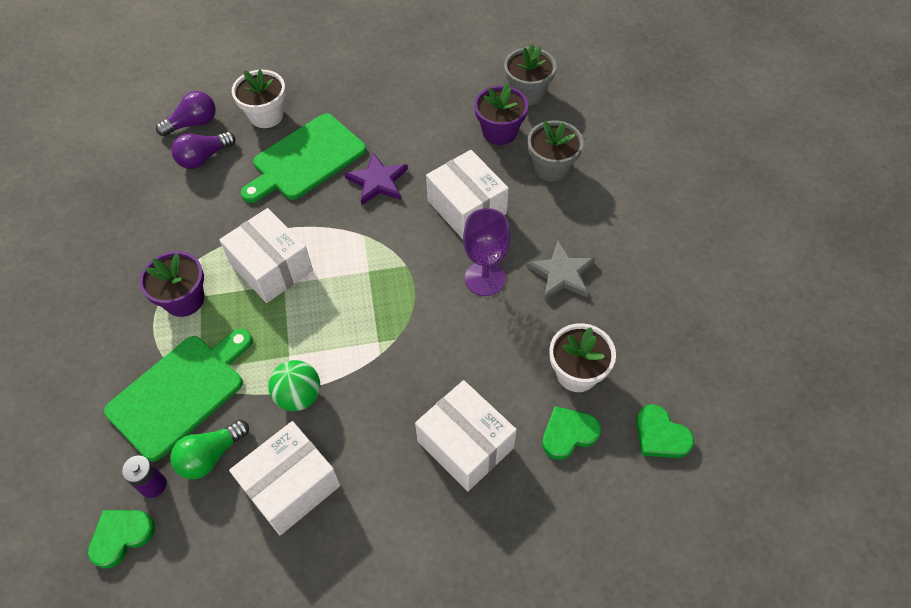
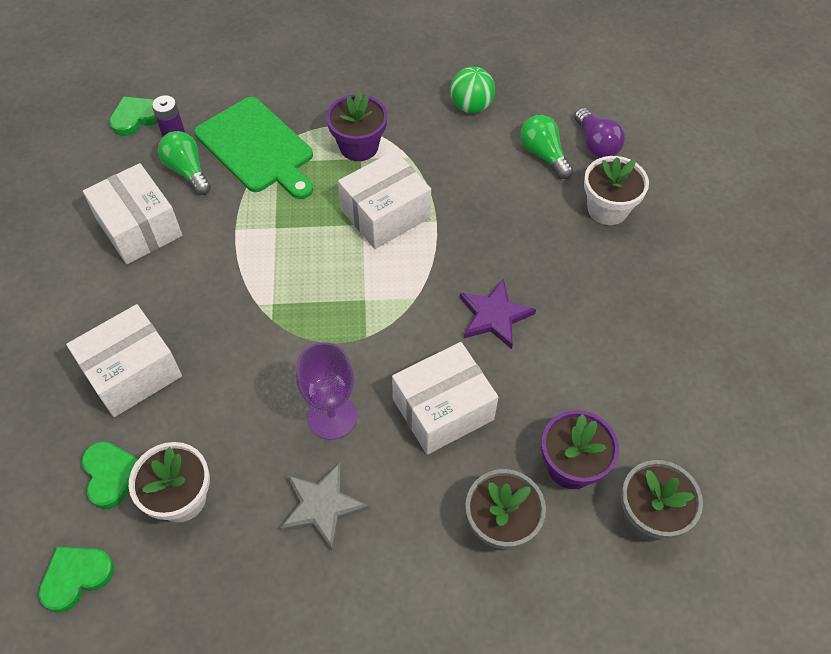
camera: 95 degrees right, 0 degrees up
green heart [88,510,155,569] -> green heart turned 90 degrees counterclockwise [109,97,157,136]
purple light bulb [171,132,236,169] -> green light bulb [520,115,573,179]
green cutting board [241,113,366,203] -> none
green ball [268,360,320,411] -> green ball moved to [450,67,495,113]

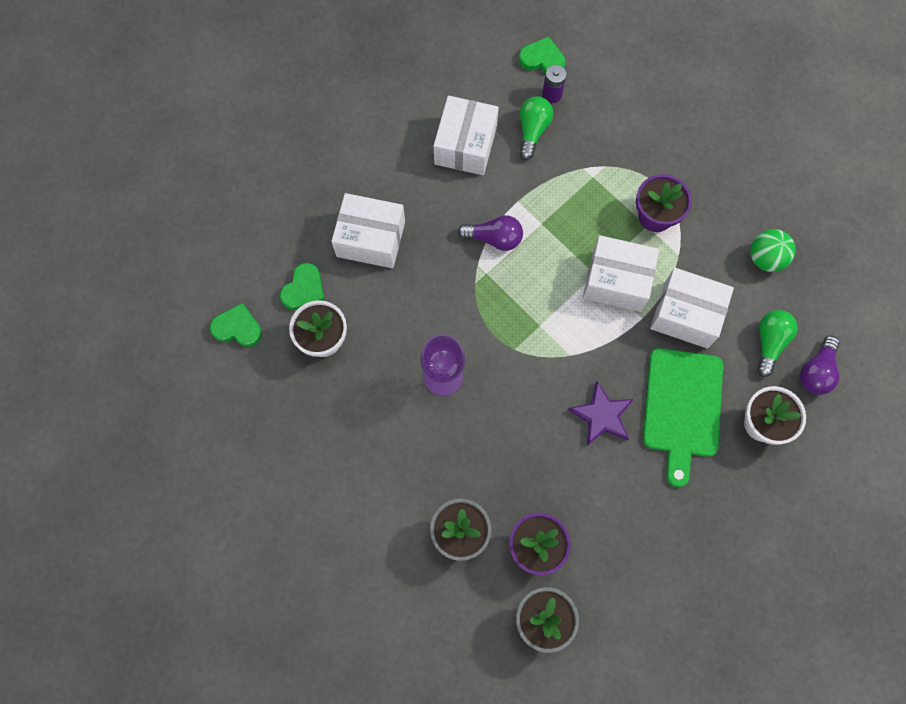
camera: 50 degrees right, 15 degrees up
green cutting board [195,97,313,199] -> green cutting board moved to [643,348,723,487]
grey star [280,463,369,550] -> none
white box [392,342,498,455] -> white box moved to [650,268,734,349]
none -> purple light bulb [458,215,523,251]

